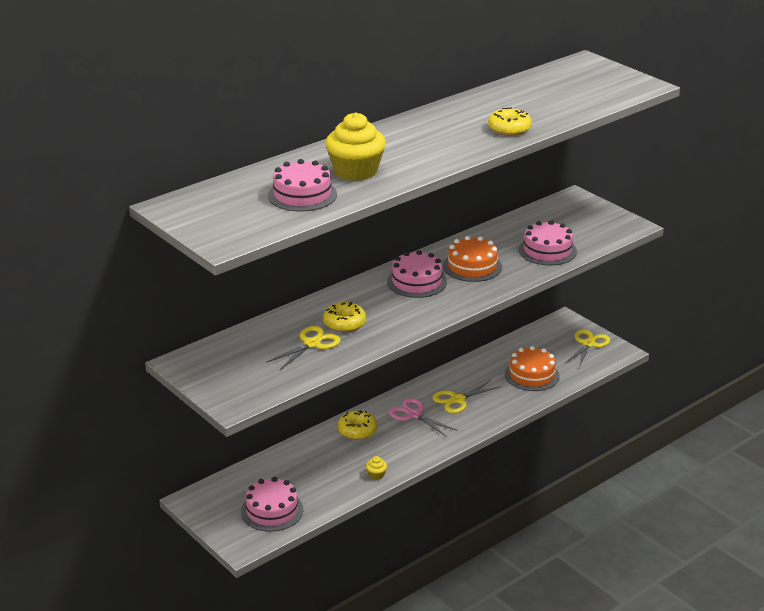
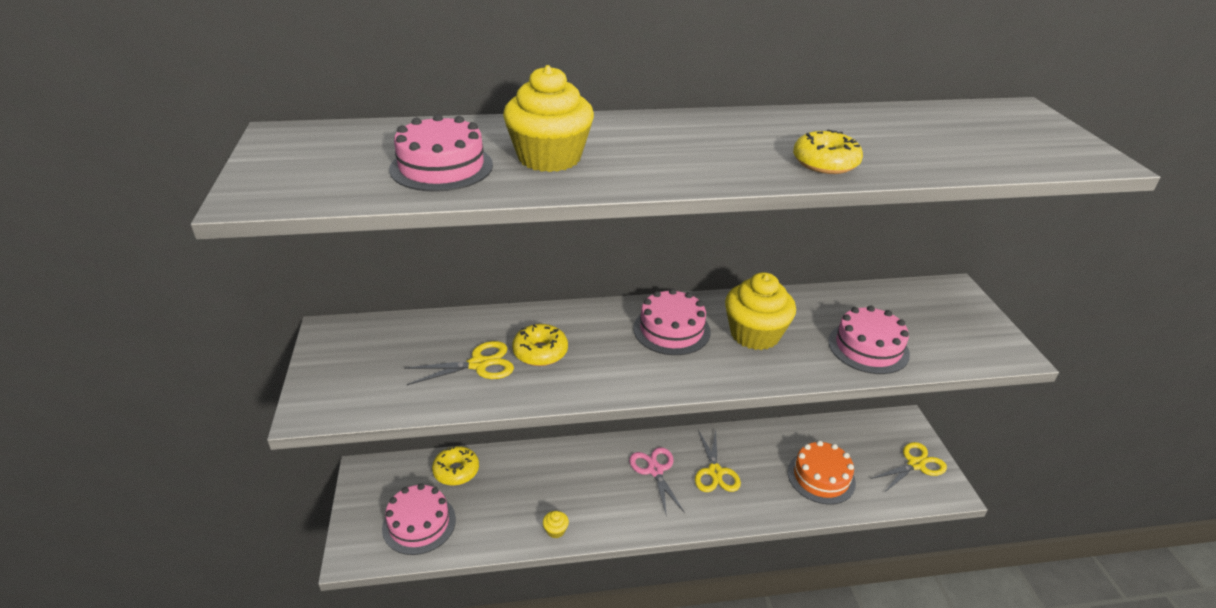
camera: 30 degrees right, 5 degrees up
yellow donut [338,410,378,440] -> yellow donut moved to [432,446,479,486]
yellow scissors [432,380,501,413] -> yellow scissors turned 90 degrees counterclockwise [695,430,741,492]
orange cake [443,236,502,282] -> yellow cupcake [725,272,796,350]

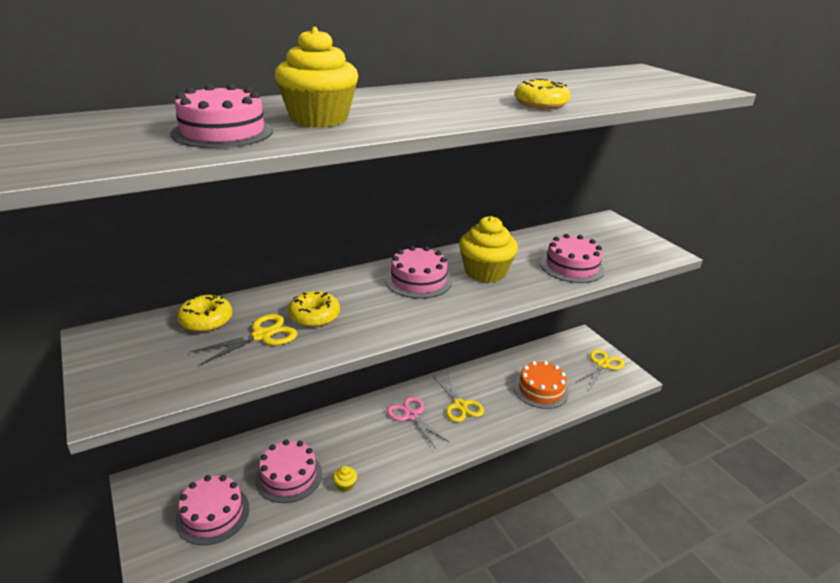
camera: 20 degrees left, 5 degrees down
yellow donut [432,446,479,486] -> yellow donut moved to [177,294,232,332]
none -> pink cake [255,440,322,503]

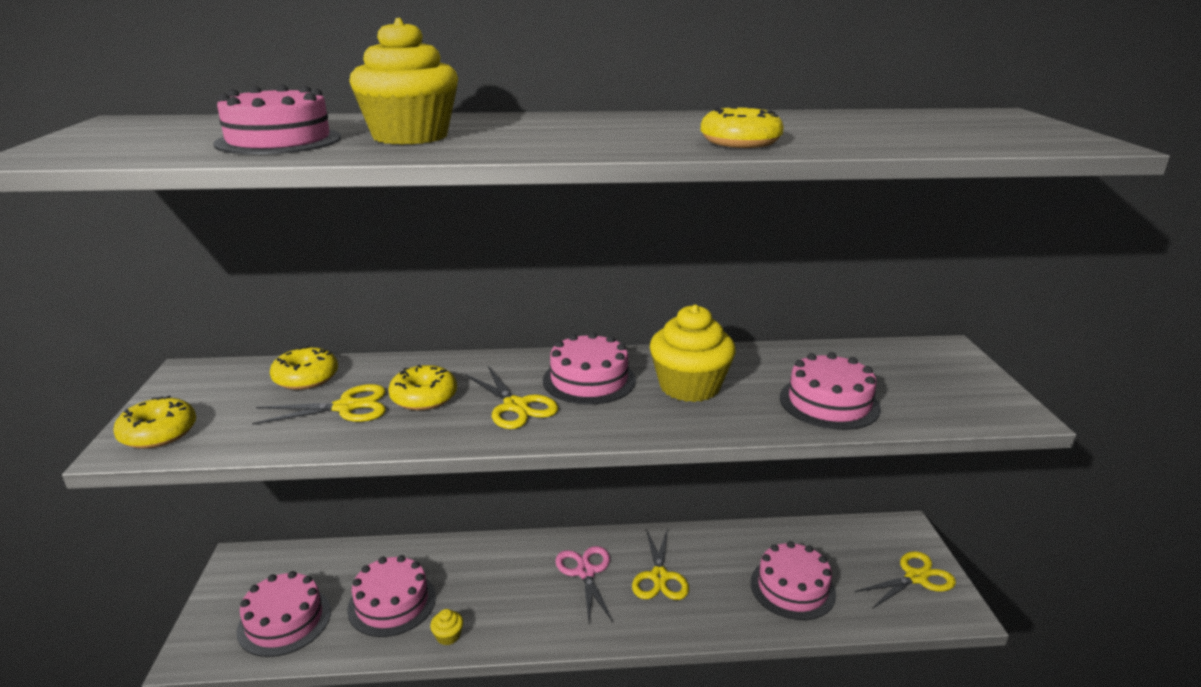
camera: 25 degrees right, 5 degrees down
orange cake [514,361,569,409] -> pink cake [750,541,836,620]
none -> yellow donut [113,396,196,449]
none -> yellow scissors [465,366,559,429]

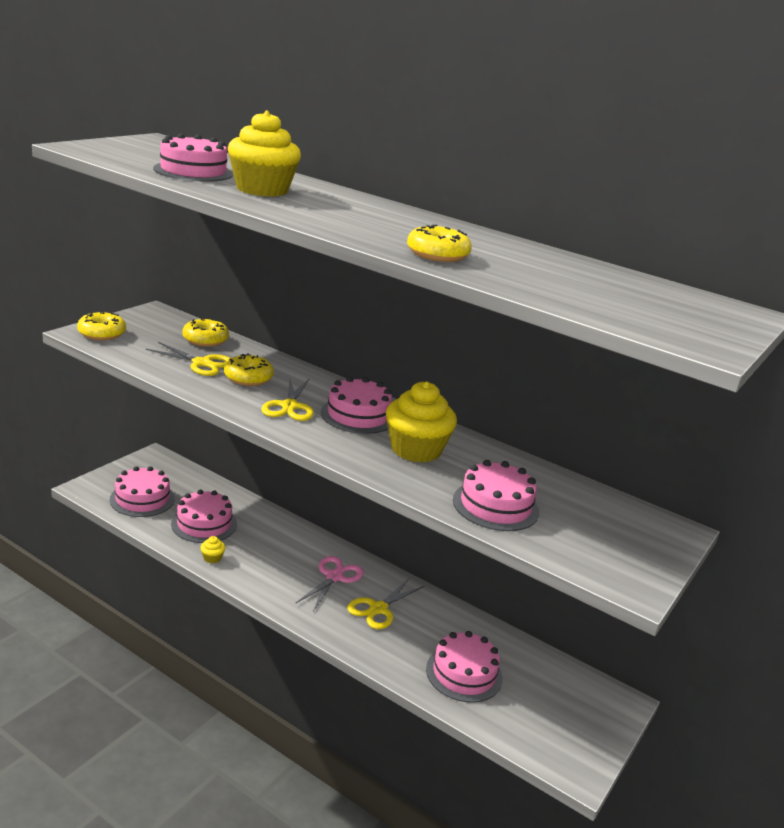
camera: 35 degrees right, 0 degrees up
yellow scissors [855,551,956,609] -> none

